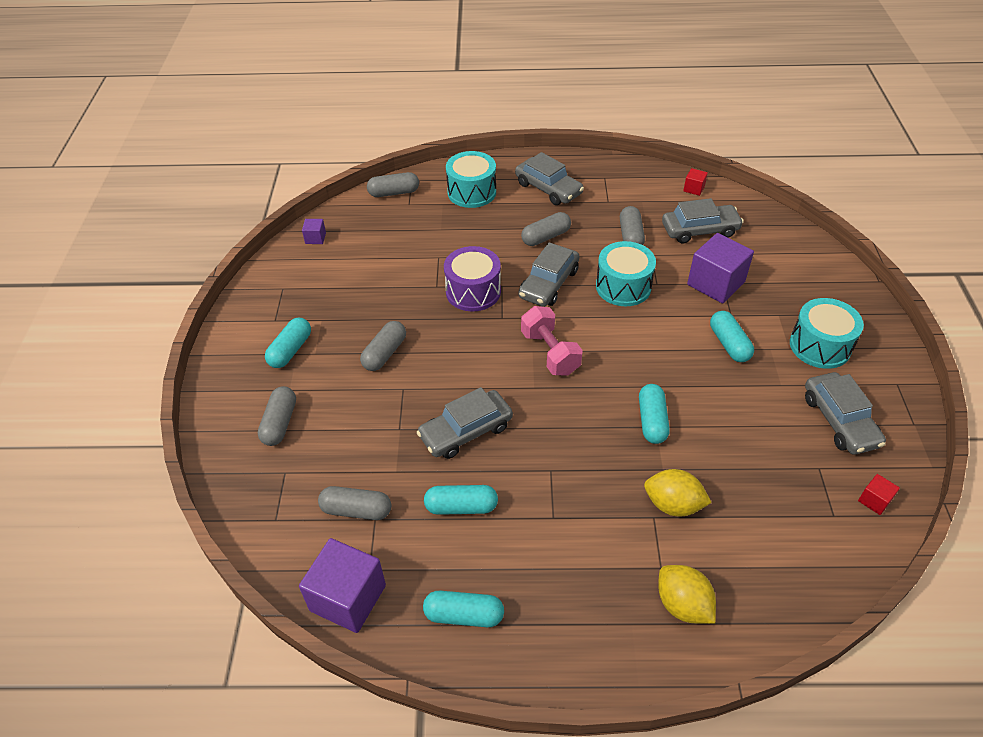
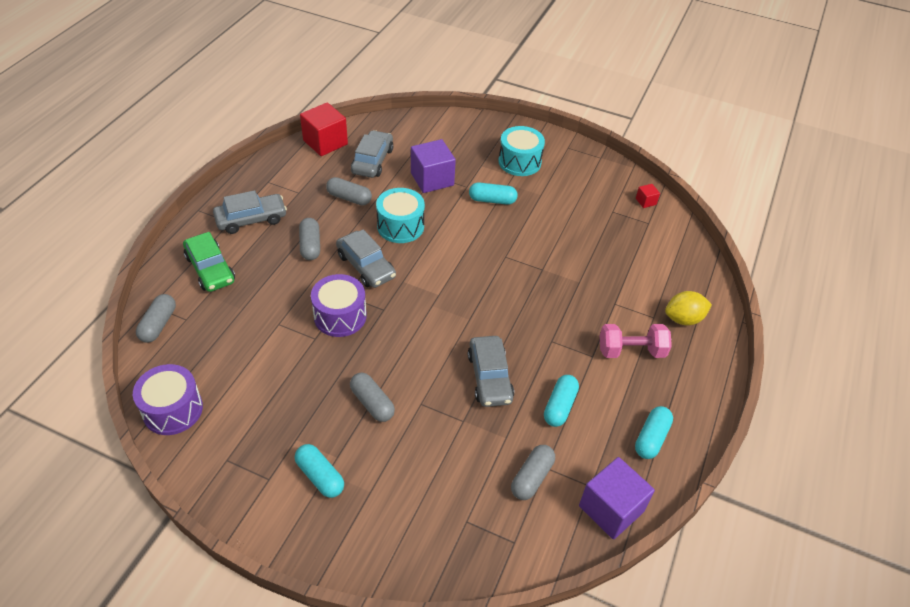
camera: 70 degrees left, 0 degrees up
grey capsule [258,386,296,446] -> none
purple cube [302,219,326,244] -> purple drum [133,364,203,435]
turquoise drum [446,151,496,208] -> green car [183,232,235,292]
pink dumbbell [521,306,583,376] -> pink dumbbell moved to [600,324,672,358]
turquoise capsule [639,384,670,444] -> none
yellow lemon [644,469,712,517] -> none
red cube [683,168,708,196] -> red cube [300,103,348,156], size x2.18
grey car [805,372,886,454] -> none

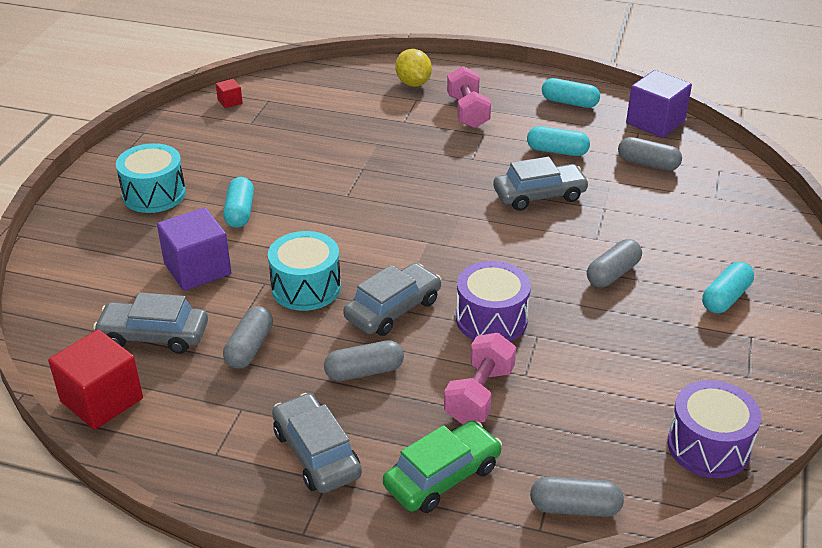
camera: 95 degrees left, 10 degrees down
none -> pink dumbbell [444,333,516,424]

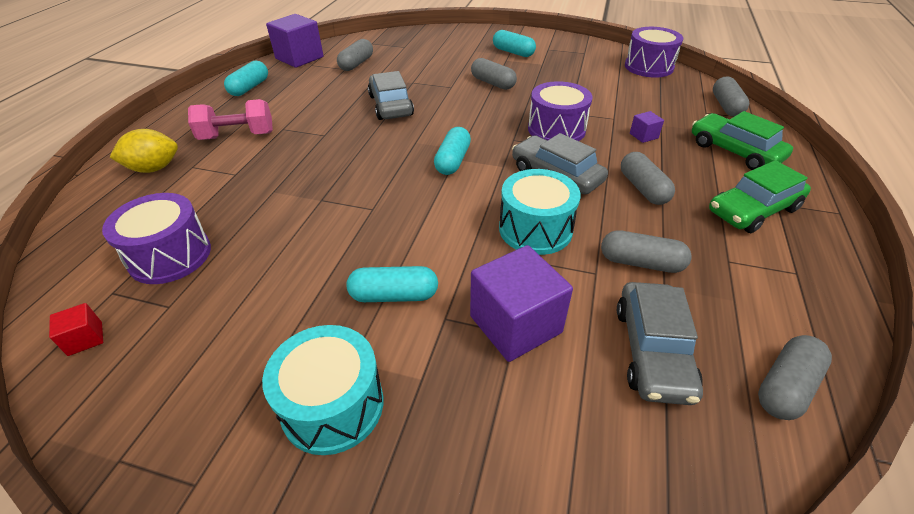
camera: 90 degrees left, 5 degrees up
red cube [48,329,143,430] -> grey capsule [758,335,832,420]
grey car [272,393,362,493] -> green car [709,160,811,233]
pink dumbbell [444,333,516,424] -> purple cube [630,111,664,143]
turquoise capsule [527,126,590,156] -> turquoise capsule moved to [434,127,471,175]
none -> purple drum [102,193,211,284]

